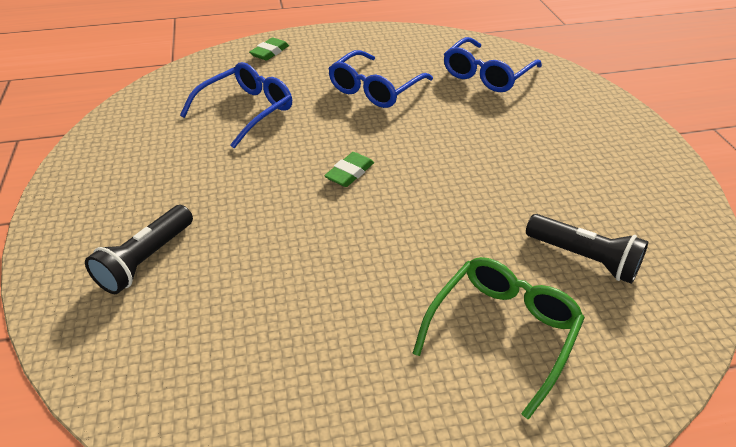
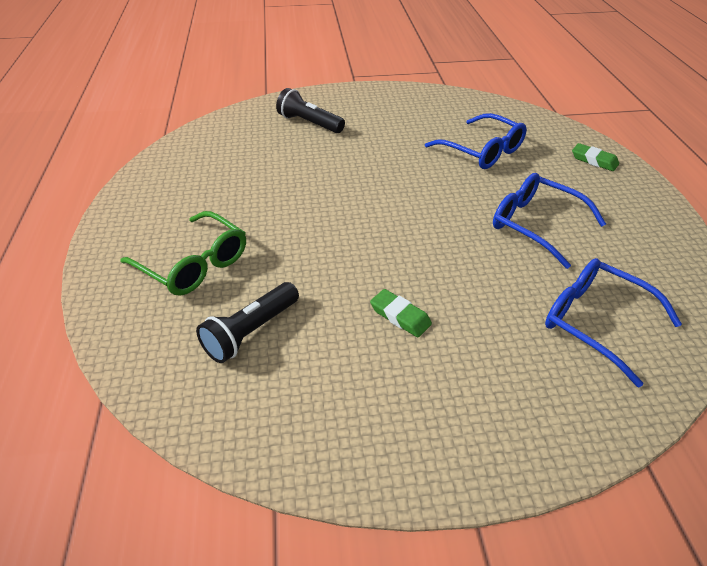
camera: 95 degrees right, 0 degrees up
green eraser [324,152,374,187] -> green eraser moved to [370,289,432,337]

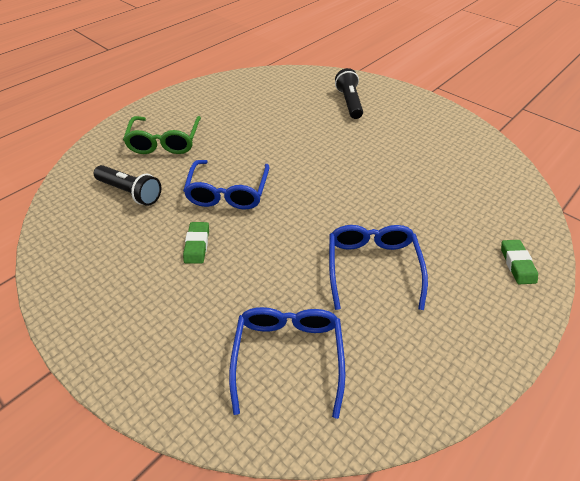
camera: 50 degrees right, 5 degrees up
black flashlight [196,282,299,363] -> black flashlight turned 150 degrees counterclockwise [94,165,161,206]
blue glasses [425,113,527,169] -> blue glasses moved to [183,160,270,209]

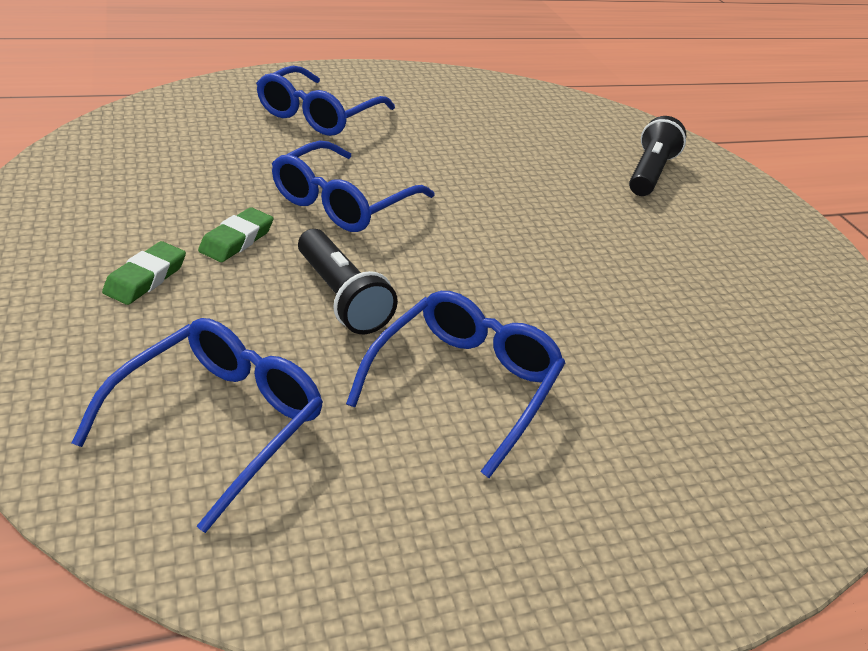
camera: 25 degrees right, 10 degrees down
black flashlight [94,165,161,206] -> black flashlight moved to [298,229,398,334]
green glasses [123,116,201,154] -> blue glasses [256,66,395,136]
green eraser [501,240,538,284] -> green eraser moved to [102,241,186,305]

